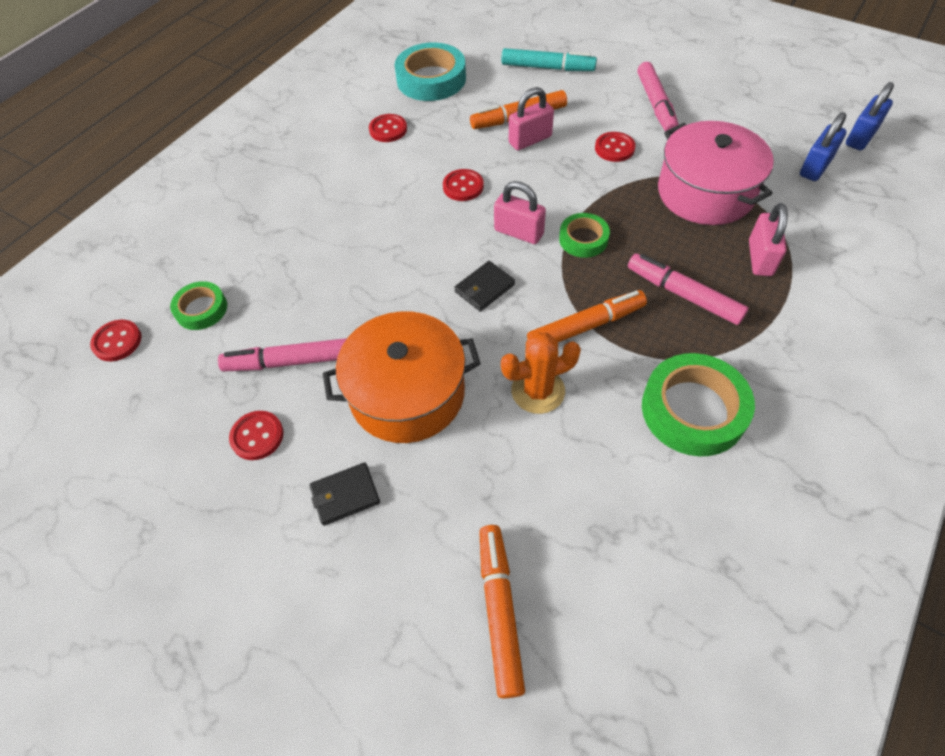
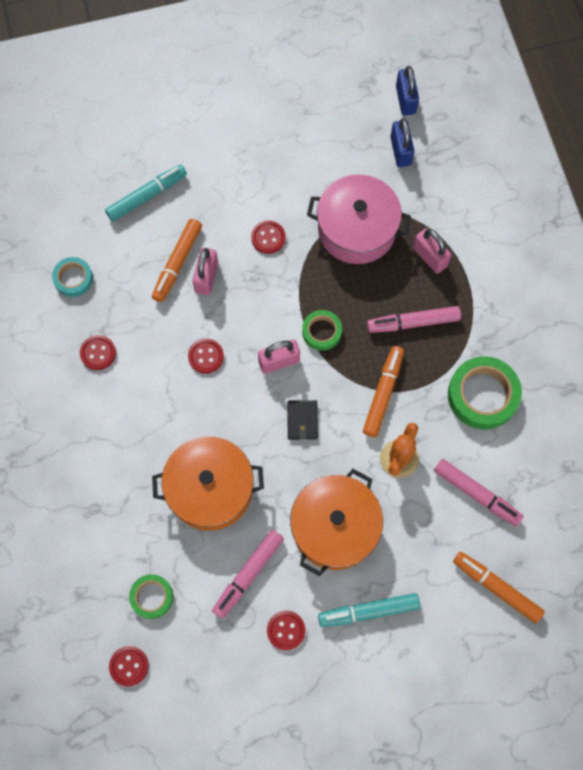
camera: 50 degrees left, 15 degrees up
black wallet [310,462,380,526] -> turquoise marker [318,593,420,627]
turquoise tape [394,42,466,101] -> turquoise tape [52,257,93,297], size x0.57
pink marker [637,62,679,131] -> pink marker moved to [434,459,523,526]
none -> orange pot [152,436,264,531]

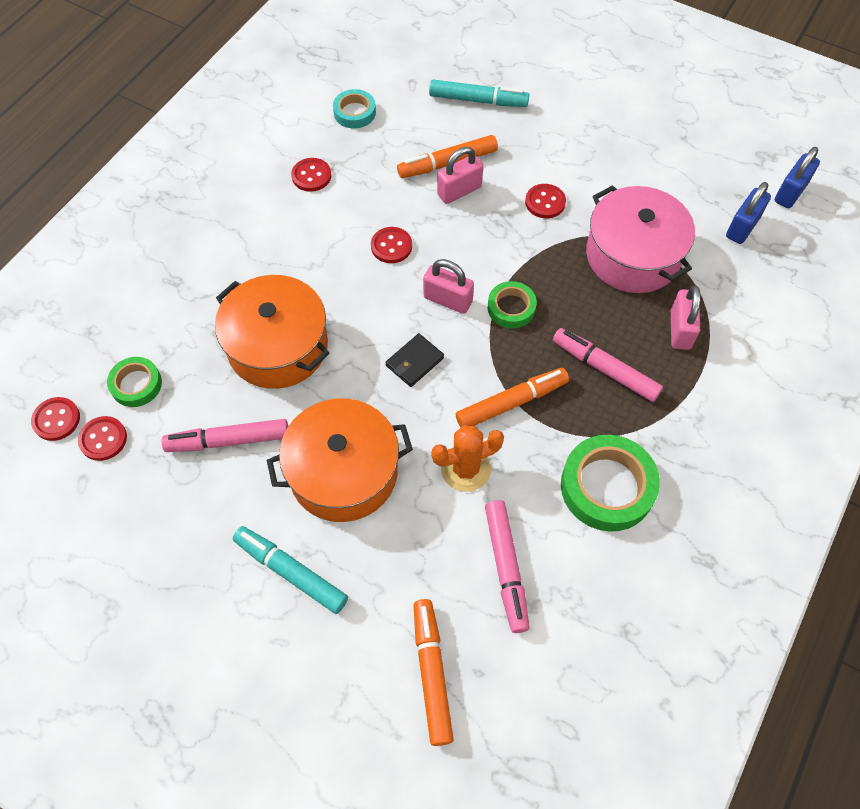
camera: 45 degrees right, 10 degrees down
red button [267,611,305,650] -> red button moved to [78,416,127,461]

